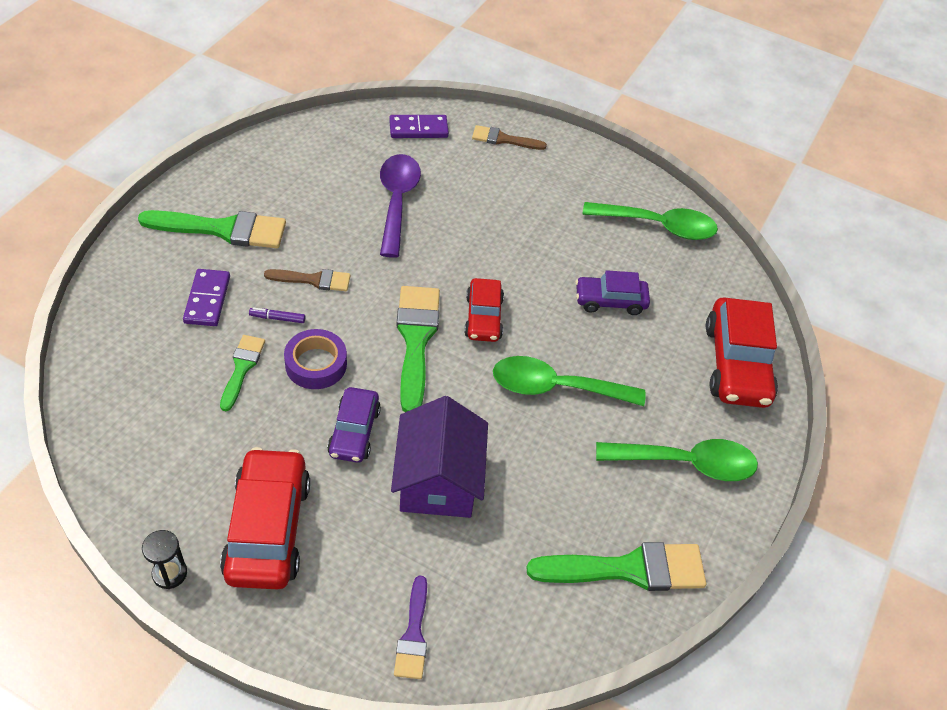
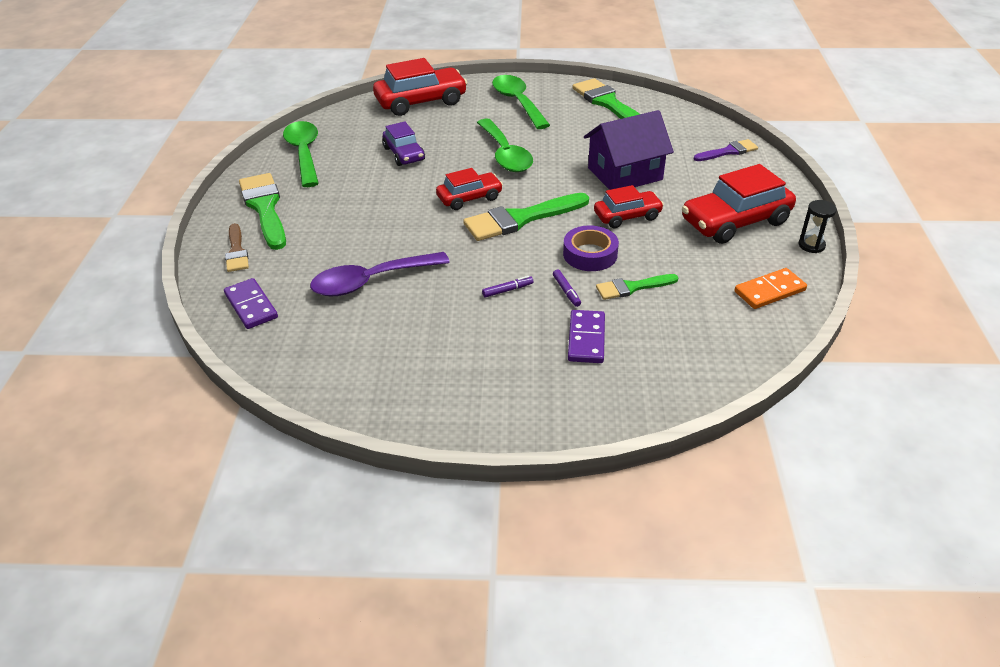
camera: 110 degrees left, 10 degrees down
green brush [138,210,286,248] -> green brush moved to [239,173,286,250]
purple domino [183,269,230,326] -> purple domino turned 60 degrees counterclockwise [568,310,605,363]
brown brush [264,269,351,291] -> purple marker [482,276,533,298]
purple car [327,387,381,463] -> red car [594,185,664,228]
none -> orange domino [734,268,807,309]

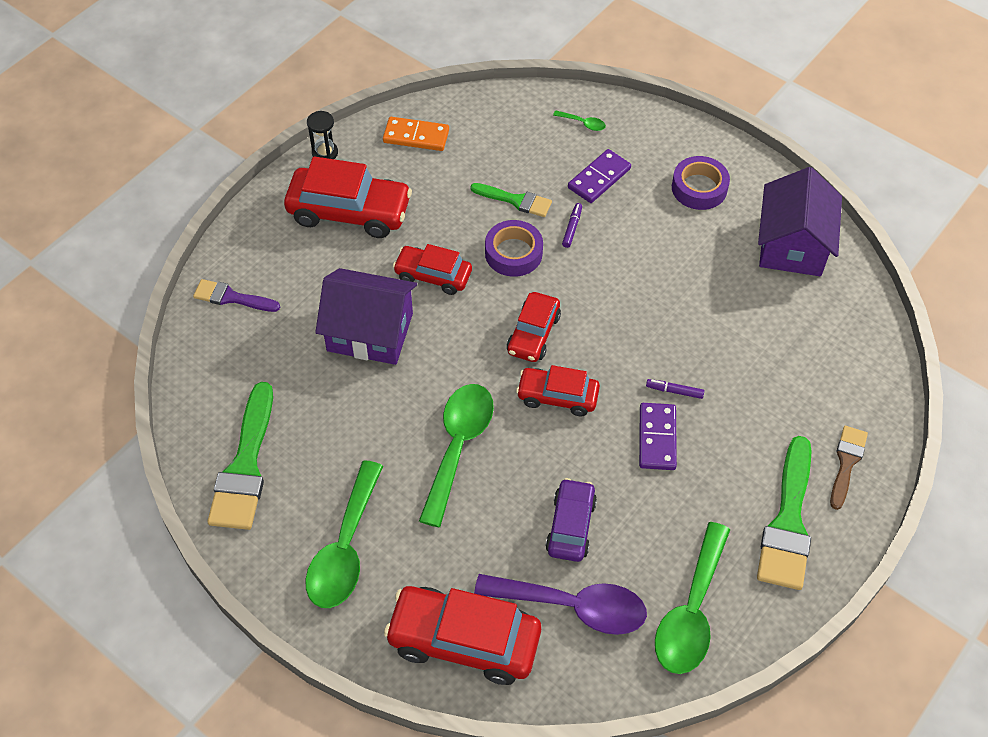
camera: 145 degrees left, 15 degrees up
purple domino [224,278,278,329] -> purple domino moved to [639,403,677,470]
purple spoon [310,252,450,296] -> purple spoon moved to [474,574,647,635]
green brush [463,193,589,241] -> red car [507,292,561,362]
purple marker [482,276,533,298] -> purple marker moved to [646,379,704,399]
none -> green spoon [553,111,606,131]
none -> purple tape [672,156,730,210]
none -> purple house [758,167,842,276]

